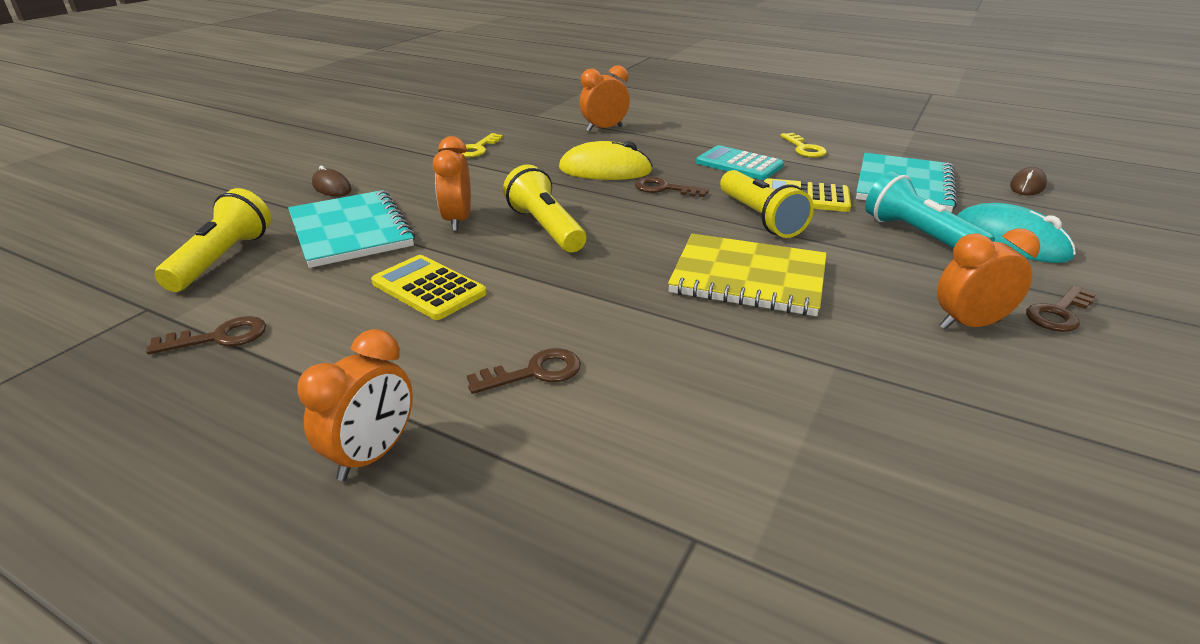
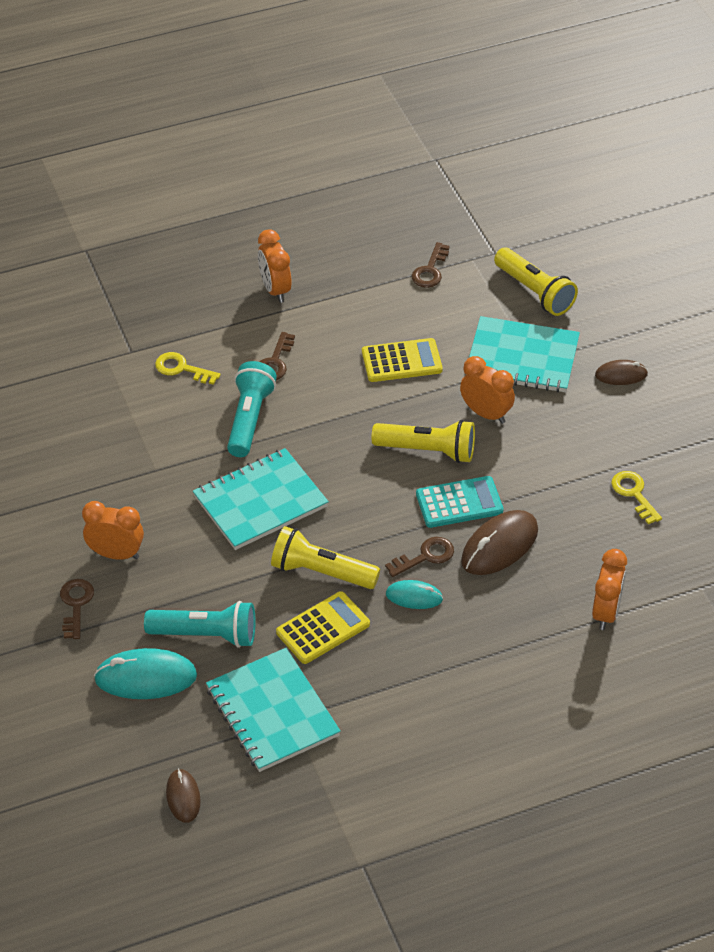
camera: 130 degrees right, 15 degrees up
yellow mouse [559,141,653,180] -> brown mouse [461,510,538,575]
yellow notebook [668,234,827,316] -> turquoise notebook [193,448,329,550]
turquoise calculator [696,145,784,180] -> turquoise calculator moved to [416,476,503,528]
yellow key [780,133,827,158] -> yellow key moved to [155,352,221,385]
orange clock [937,228,1040,329] -> orange clock turned 105 degrees counterclockwise [82,501,144,560]
none -> turquoise flashlight [227,361,277,457]
none -> turquoise mouse [386,580,443,609]

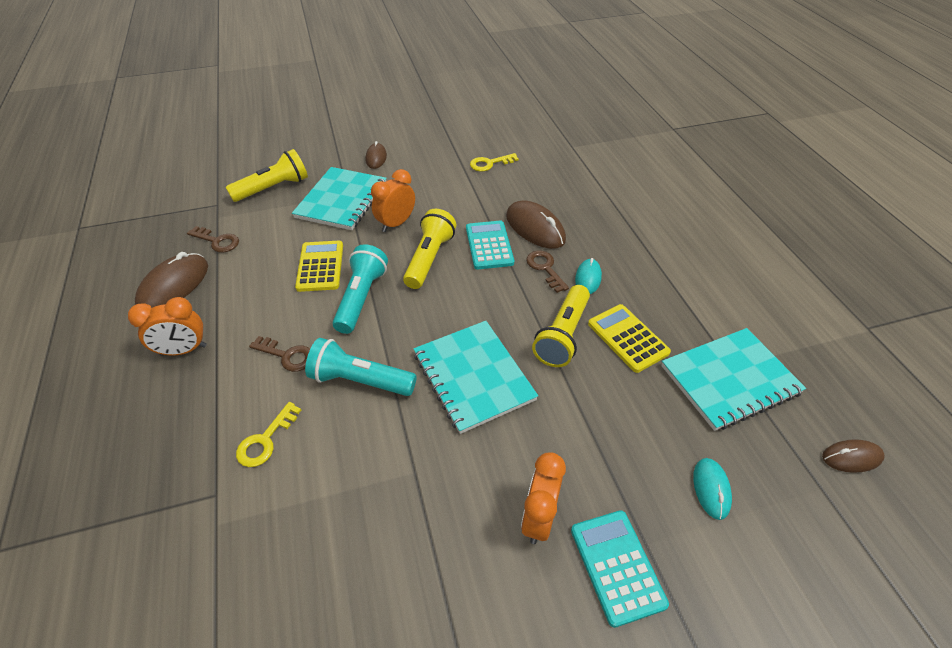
camera: 85 degrees left, 0 degrees up
brown key [60,579,94,639] -> turquoise calculator [571,510,669,628]
turquoise mouse [94,648,197,699] -> turquoise mouse [693,458,732,520], size x0.58
turquoise flashlight [144,601,255,648] -> turquoise flashlight moved to [333,244,388,334]
orange clock [592,549,627,630] -> none
none -> brown mouse [135,252,208,308]

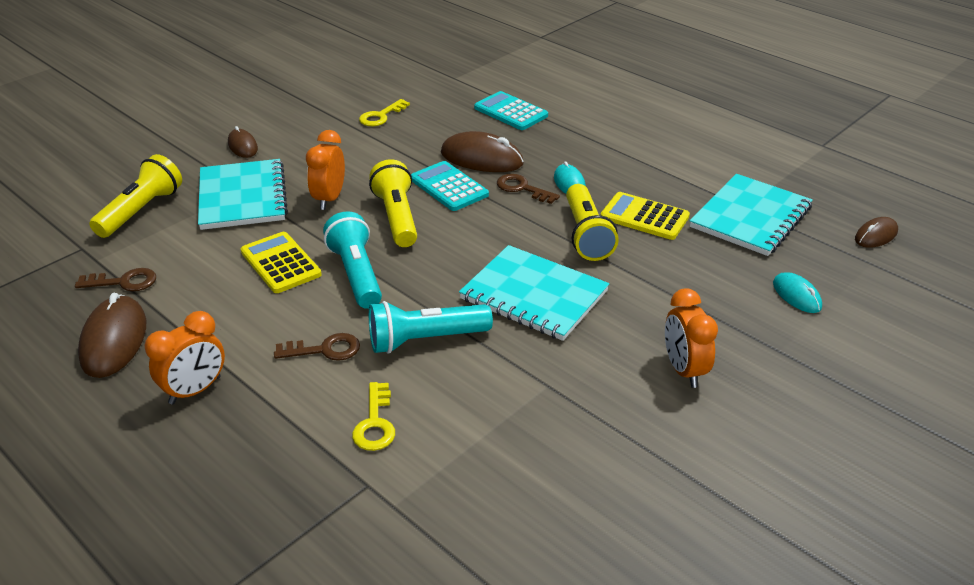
camera: 30 degrees left, 10 degrees down
turquoise calculator [571,510,669,628] -> turquoise calculator moved to [474,91,548,130]

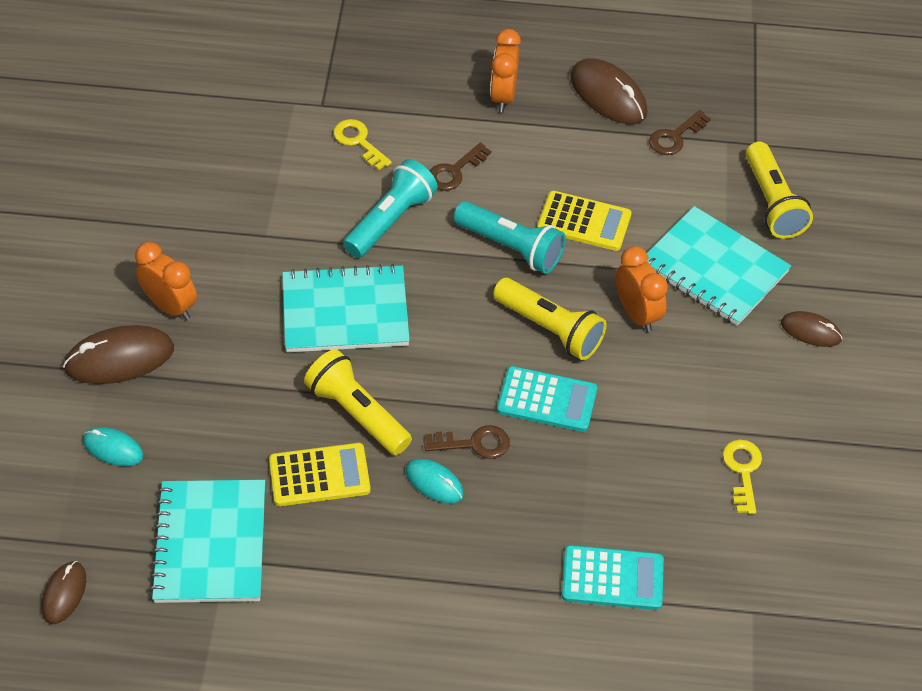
camera: 140 degrees right, 15 degrees up
brown mouse [441,131,524,172] -> brown mouse moved to [63,325,174,384]

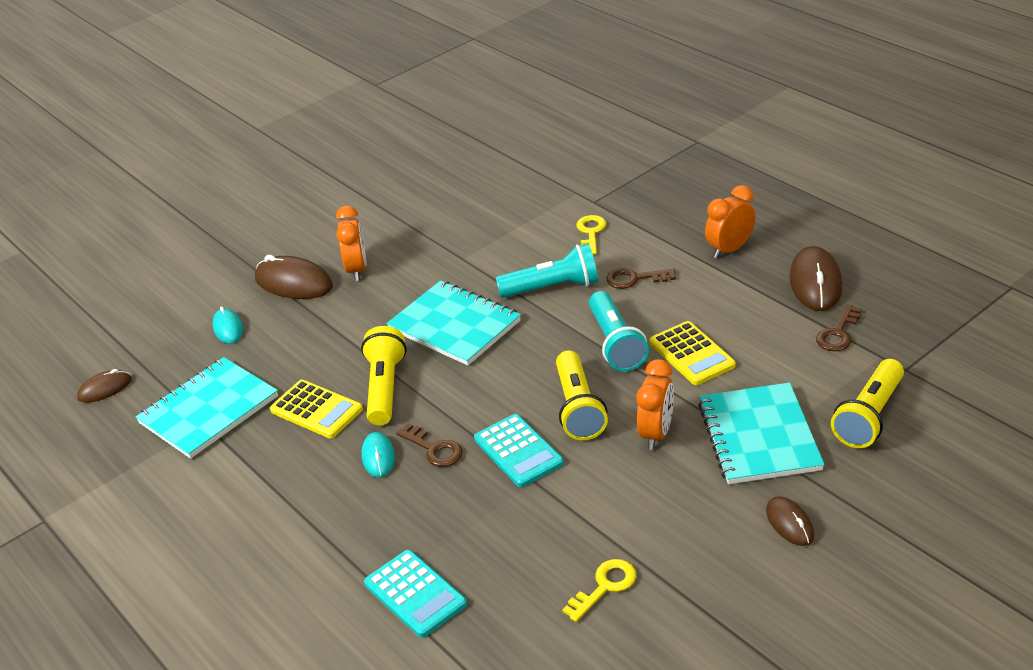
camera: 50 degrees right, 15 degrees down
brown key [649,110,711,155] -> brown key turned 60 degrees counterclockwise [816,304,862,351]

